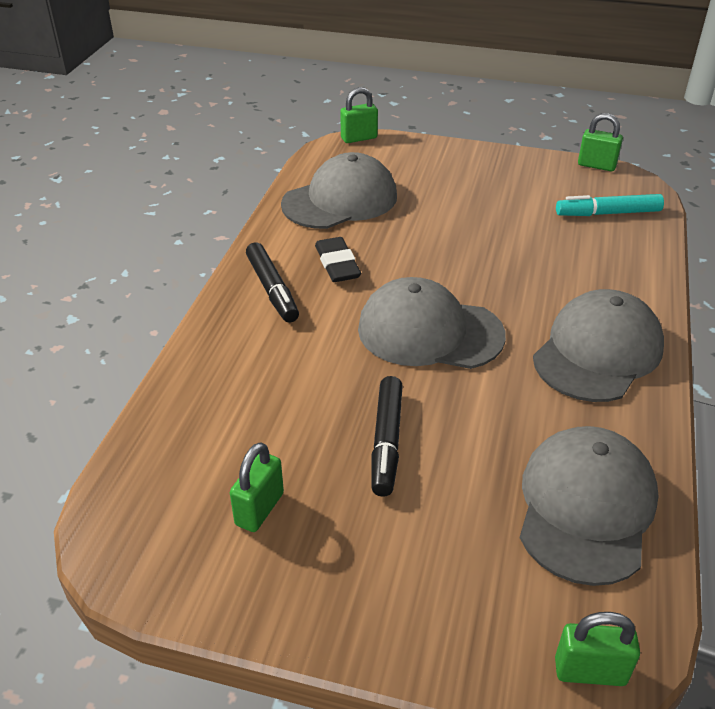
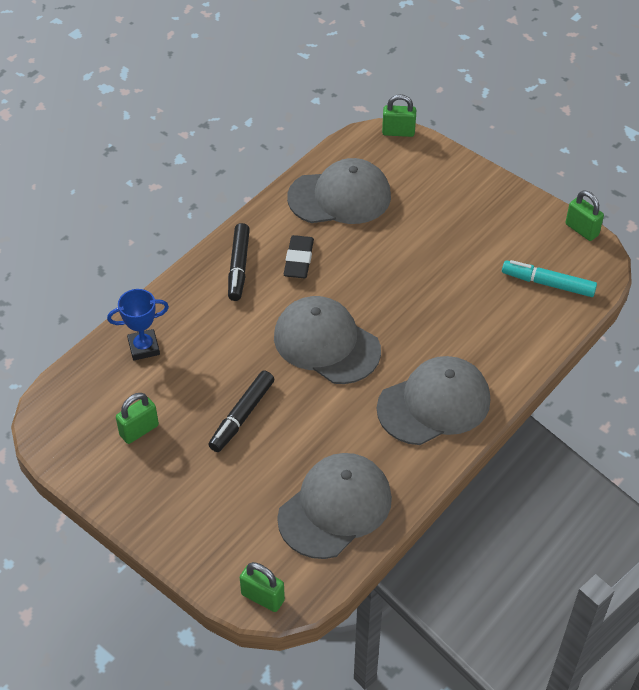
camera: 25 degrees right, 10 degrees up
none -> blue trophy [107,289,169,361]

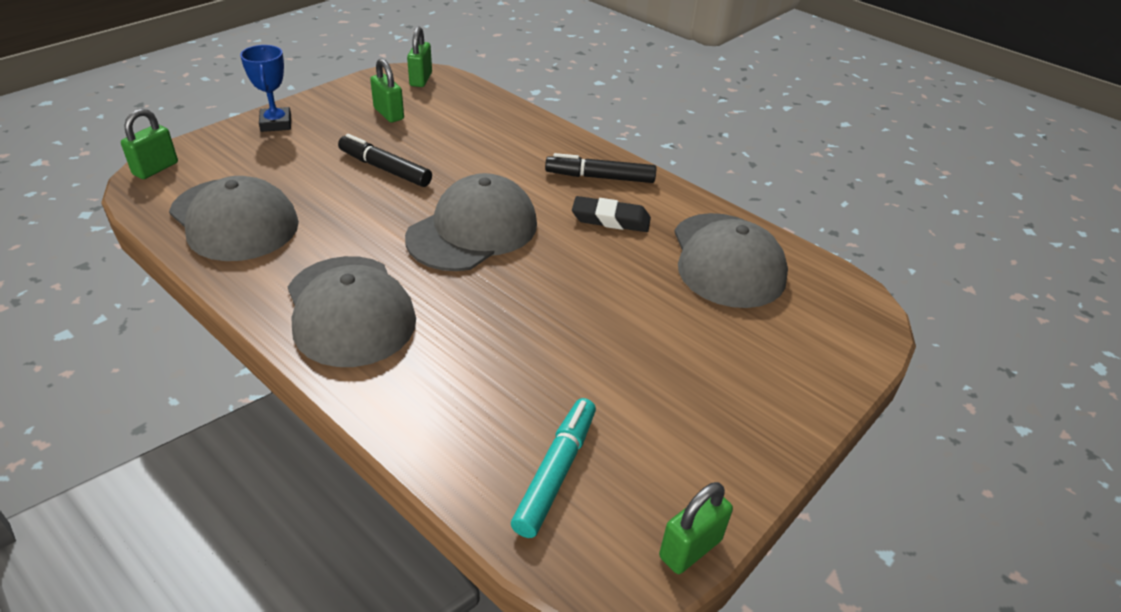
camera: 90 degrees right, 10 degrees down
blue trophy [107,289,169,361] -> blue trophy moved to [240,45,291,132]
green padlock [382,94,416,137] -> green padlock moved to [407,26,432,87]

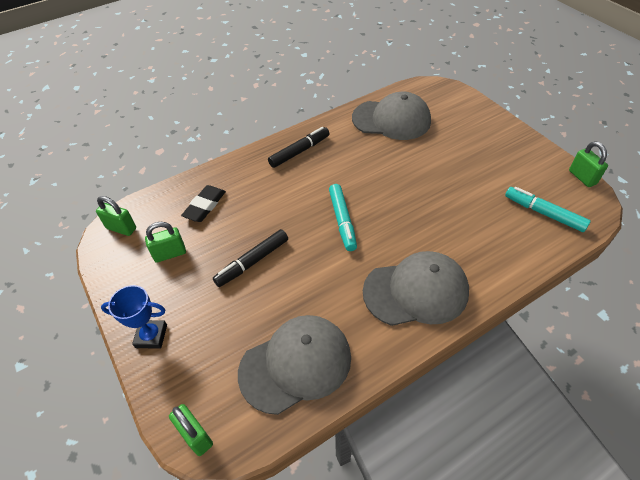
camera: 70 degrees left, 10 degrees up
grey cap [405,173,537,271] -> turquoise marker [329,184,357,251]
black marker [545,153,656,183] -> black marker turned 150 degrees counterclockwise [268,127,330,168]
black eraser [572,196,651,232] -> black eraser moved to [181,185,226,222]

